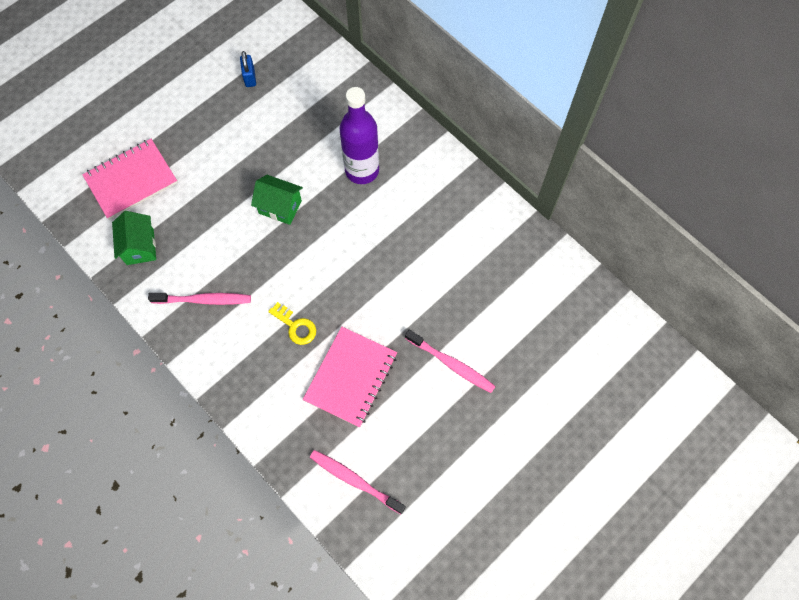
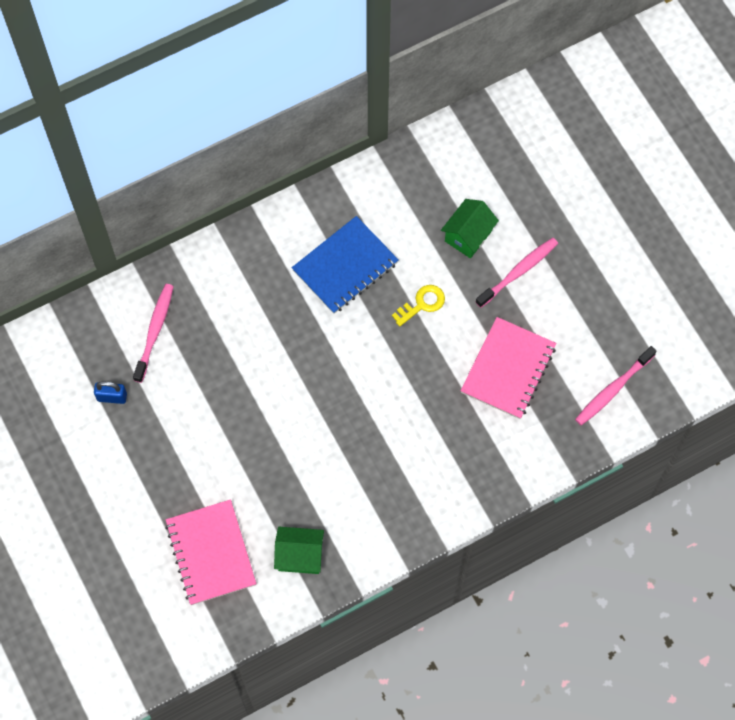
camera: 75 degrees left, 0 degrees up
pink toothbrush [148,293,251,305] -> pink toothbrush moved to [133,284,174,383]
green house [251,175,303,225] -> green house moved to [441,199,499,258]
yellow key [268,302,316,345] -> yellow key moved to [392,285,445,327]
pink notebook [303,327,397,427] -> pink notebook turned 75 degrees clockwise [460,317,556,419]
purple bottle [340,87,379,184] -> none
none -> blue notebook [292,216,399,314]

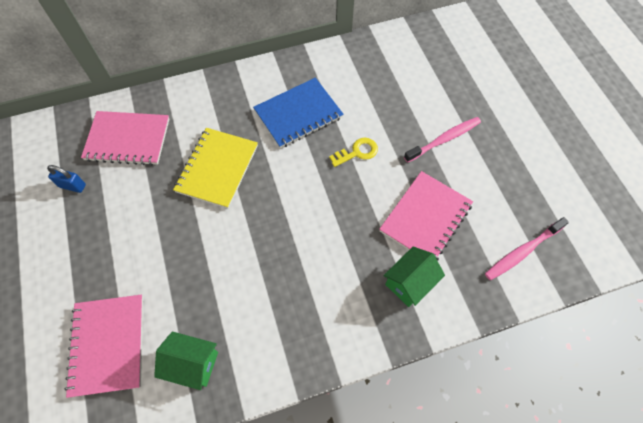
camera: 10 degrees right, 5 degrees down
pink toothbrush [133,284,174,383] -> pink notebook [81,111,169,166]
green house [441,199,499,258] -> green house moved to [383,246,445,307]
none -> yellow notebook [173,128,258,209]

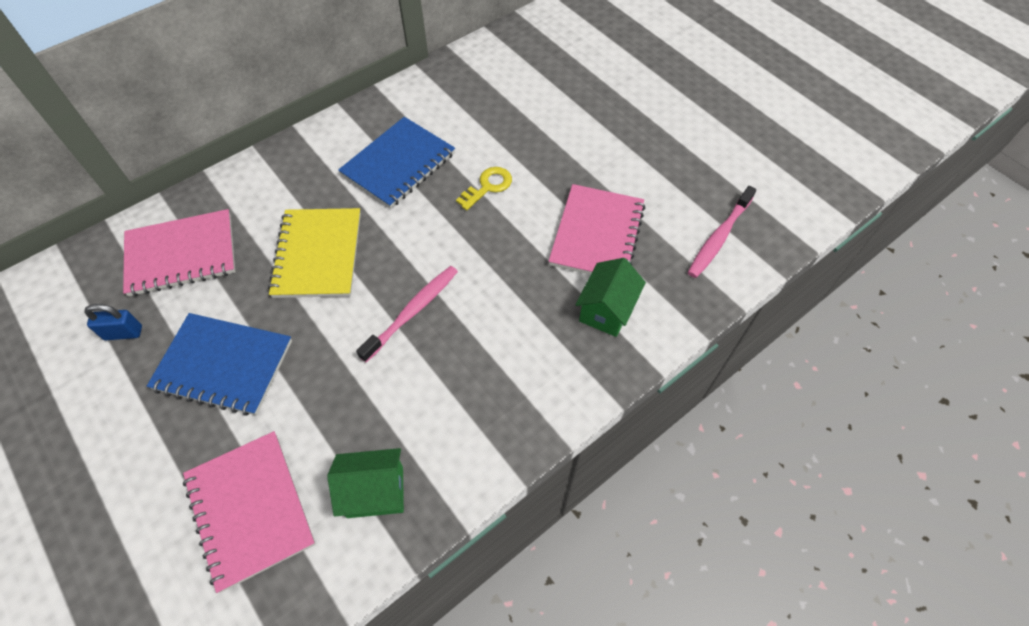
camera: 20 degrees left, 5 degrees down
pink toothbrush [404,117,481,163] -> pink toothbrush moved to [356,266,458,362]
none -> blue notebook [147,313,292,416]

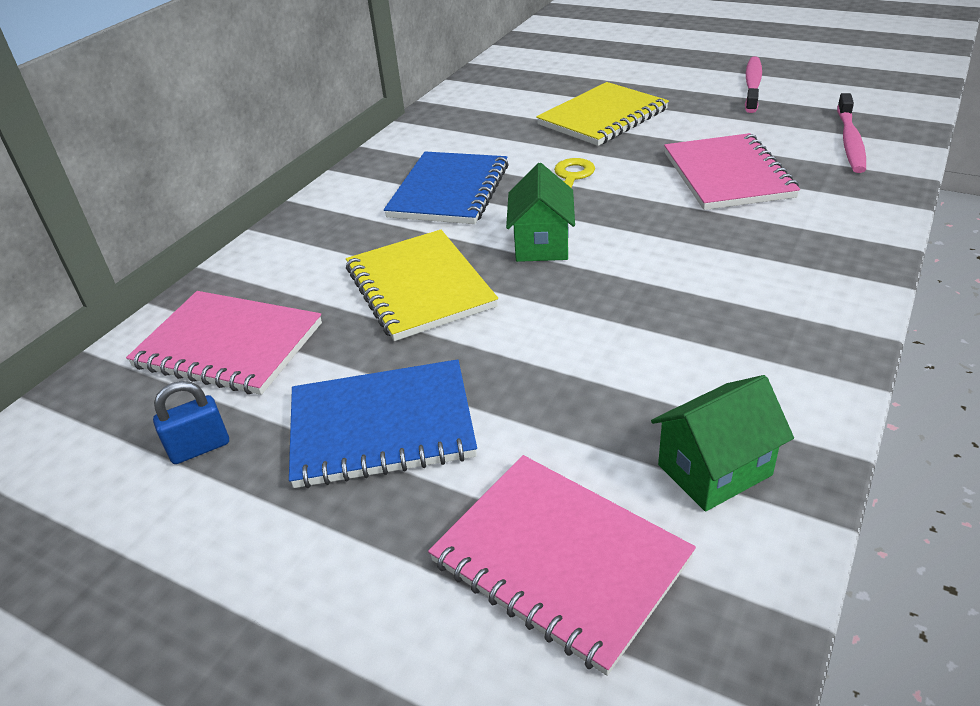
camera: 20 degrees left, 20 degrees down
pink notebook [123,209,235,296] -> pink notebook turned 60 degrees clockwise [126,291,322,395]
pink toothbrush [356,266,458,362] -> pink toothbrush moved to [745,56,762,113]
green house [575,258,646,337] -> green house moved to [506,163,575,262]
none -> yellow notebook [536,82,669,146]

